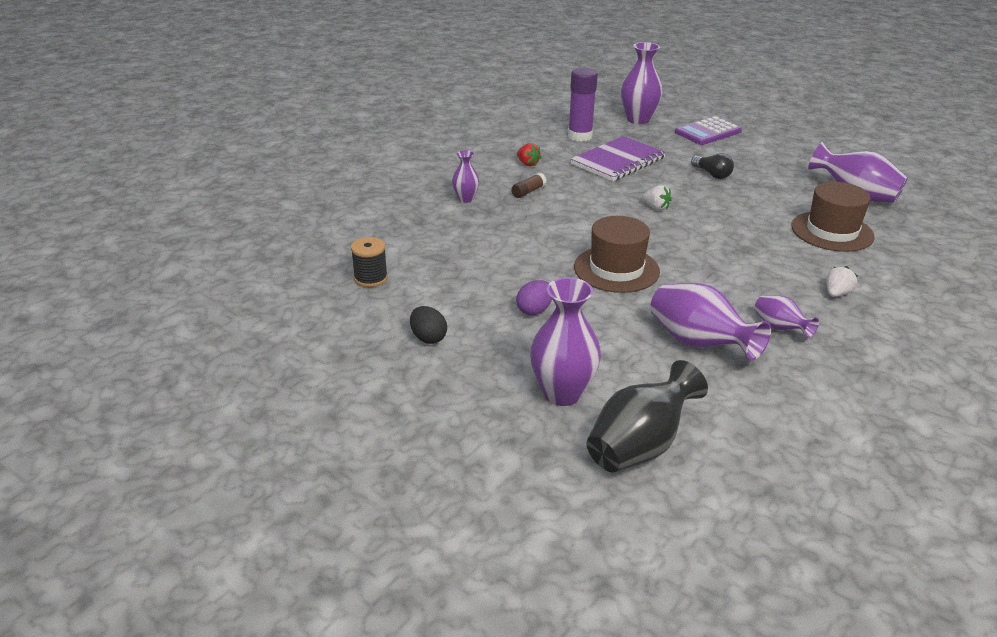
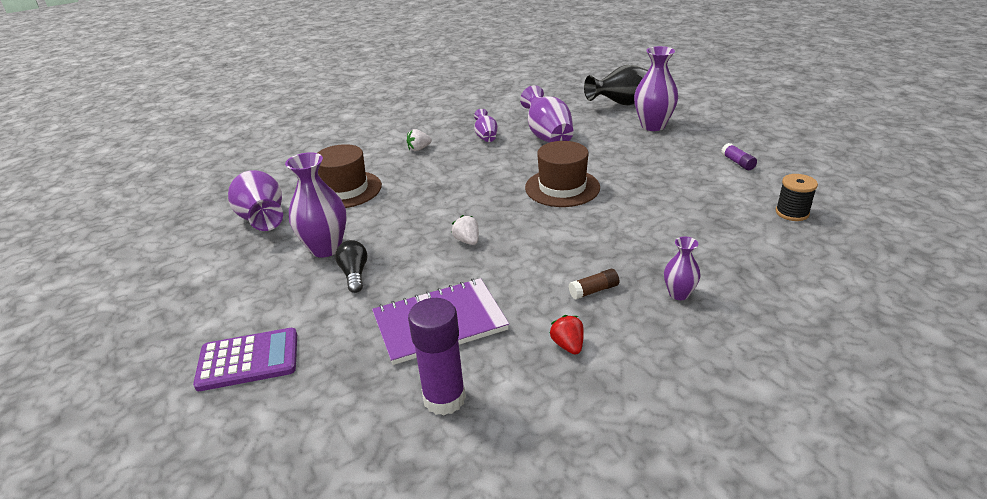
camera: 155 degrees left, 0 degrees up
black egg [410,306,447,344] -> purple glue stick [721,143,757,170]
purple egg [516,280,552,315] -> none
purple vase [621,42,663,124] -> purple vase moved to [285,152,347,258]

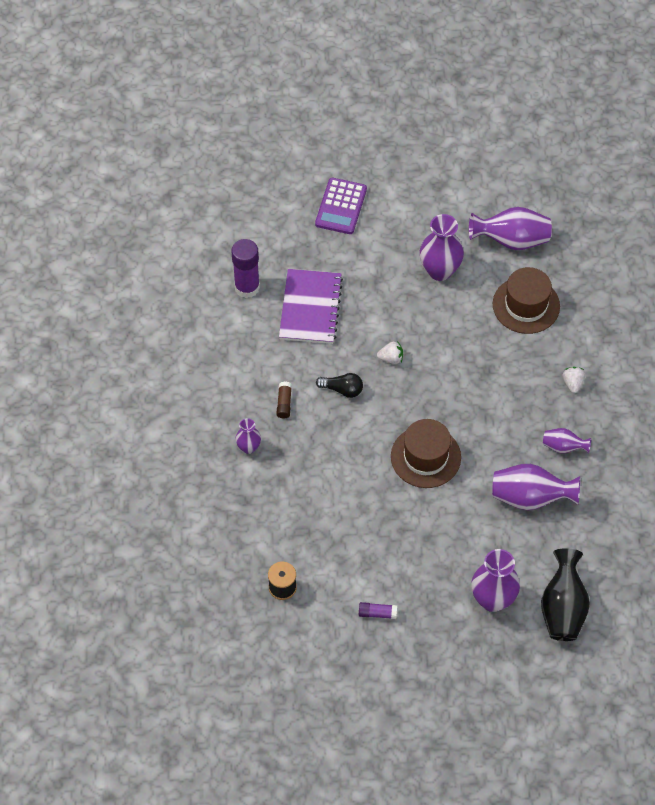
camera: 115 degrees right, 25 degrees up
black light bulb [335,240,367,293] -> black light bulb moved to [316,373,363,398]
red strawberry [550,315,584,355] -> none

